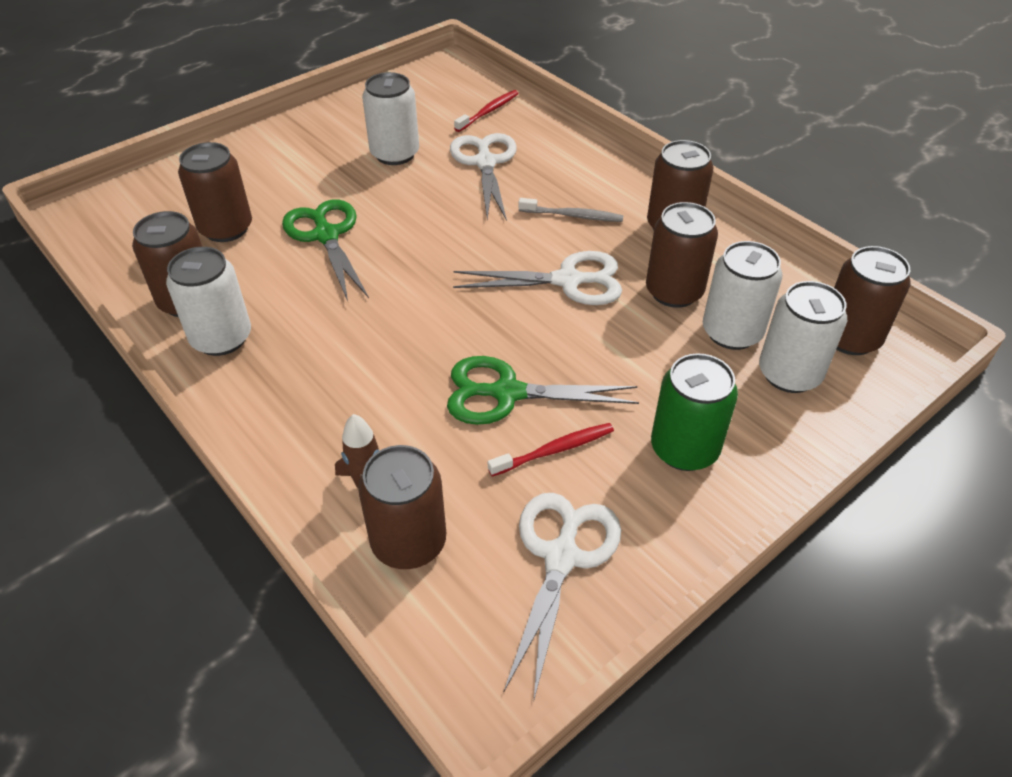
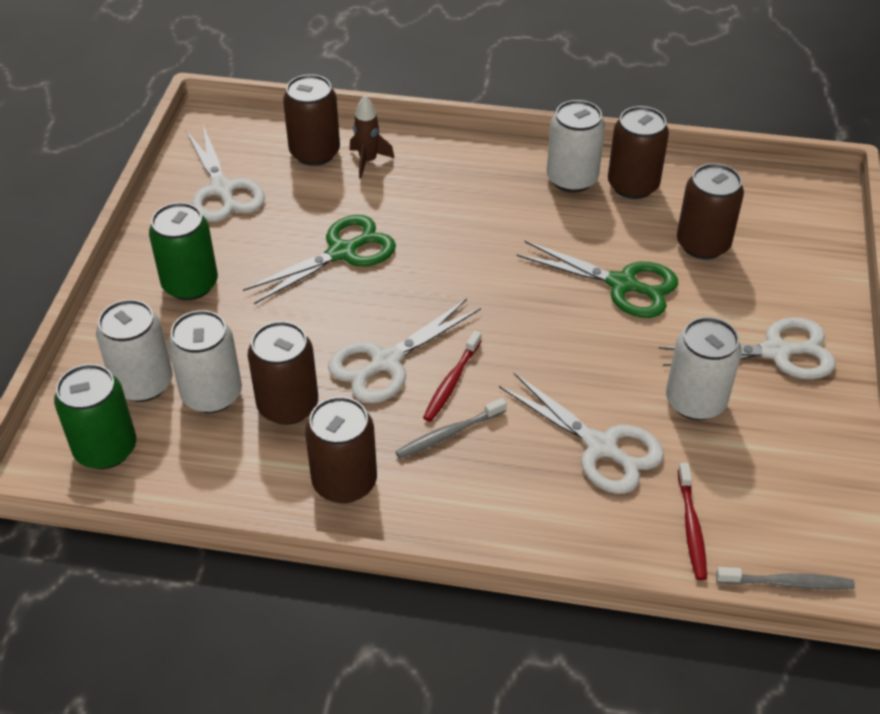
camera: 140 degrees right, 0 degrees up
red toothbrush [488,423,614,476] -> red toothbrush moved to [423,330,482,422]
brown can [834,246,910,355] -> green can [54,364,136,469]
none -> white scissors [659,317,836,379]
none -> grey toothbrush [716,567,855,590]

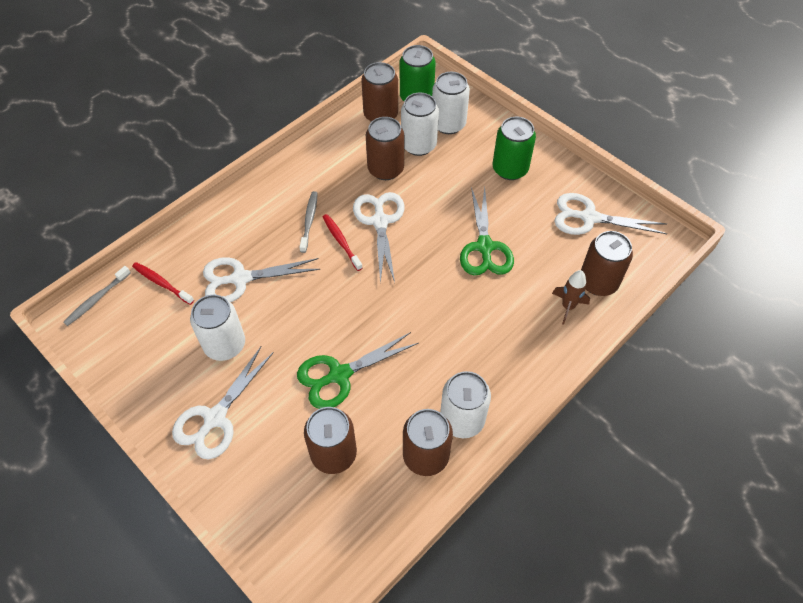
camera: 125 degrees right, 10 degrees up
brown can [305,397,377,503] -> brown can moved to [361,62,398,122]

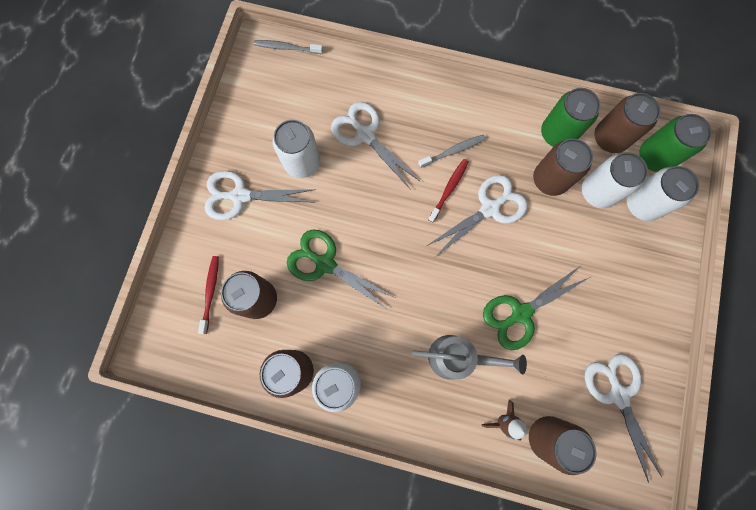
camera: 60 degrees right, 20 degrees up
red toothbrush [132,262,194,305] -> red toothbrush moved to [198,256,219,334]
green can [492,117,536,180] -> green can moved to [541,88,600,147]
none -> grey watering can [411,335,527,380]

